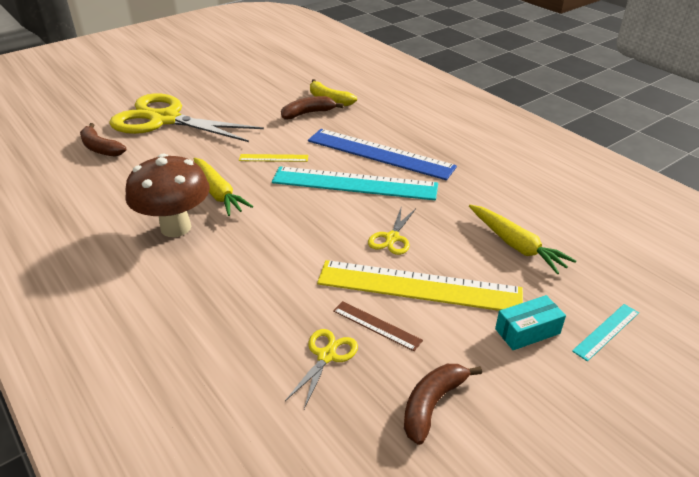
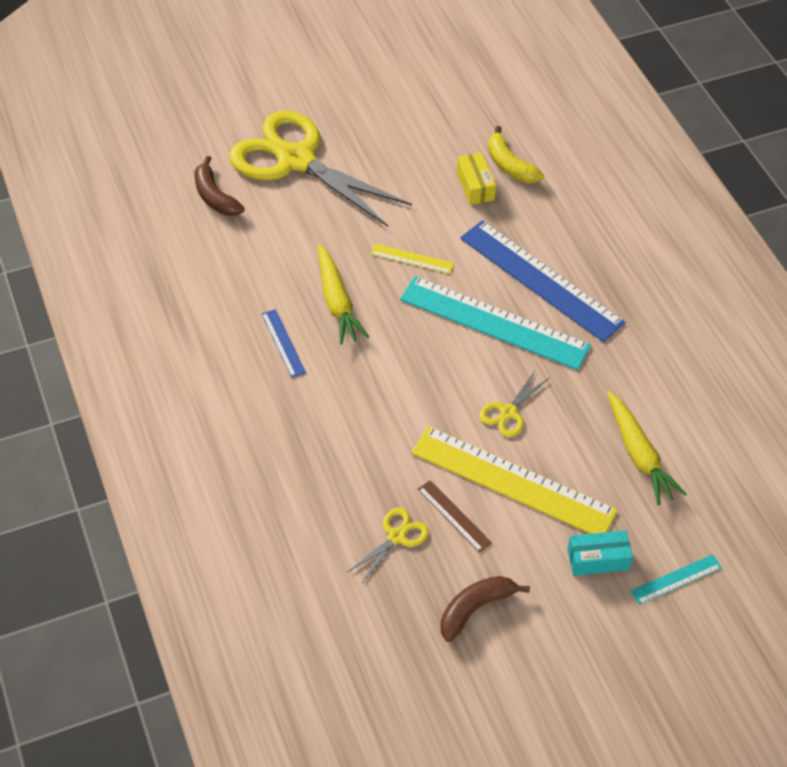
camera: 15 degrees right, 15 degrees up
brown mushroom [125,154,210,237] -> blue ruler [262,309,306,378]
brown banana [281,96,344,119] -> yellow box [456,152,496,205]

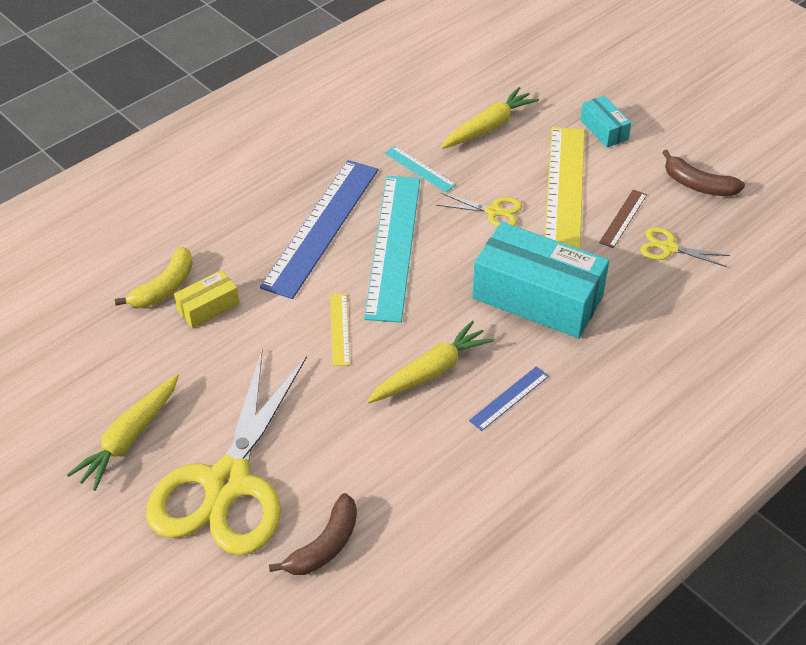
camera: 110 degrees left, 5 degrees down
turquoise ruler [630,554,722,605] -> turquoise ruler moved to [385,146,456,192]
none -> yellow carrot [67,374,179,491]
none -> turquoise box [472,222,609,338]

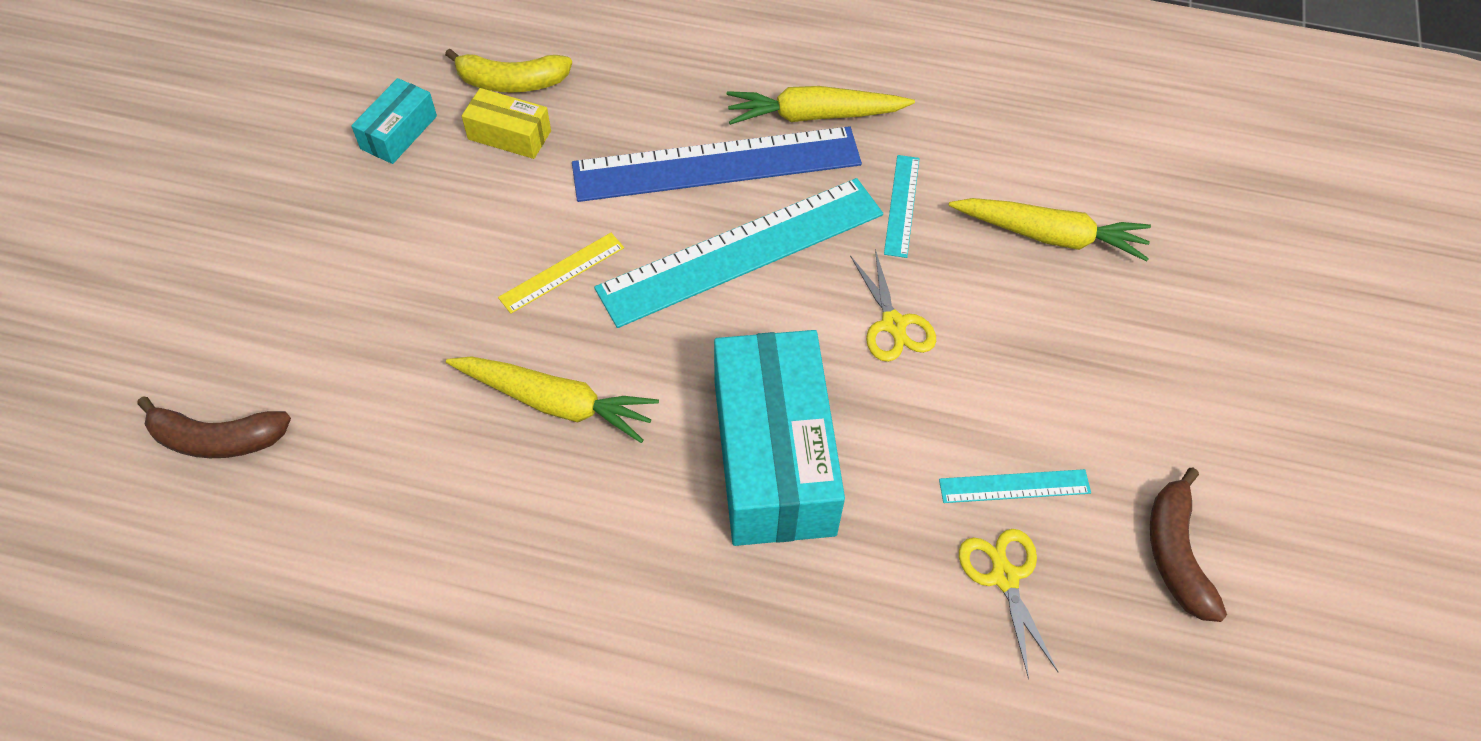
camera: 55 degrees right, 10 degrees up
yellow carrot [67,374,179,491] -> yellow carrot moved to [727,86,915,125]
yellow scissors [146,349,307,555] -> none
blue ruler [469,366,549,431] -> none
yellow ruler [545,127,585,249] -> none
turquoise box [580,95,632,147] -> turquoise box moved to [351,78,437,164]
brown ruler [599,190,647,248] -> turquoise ruler [939,469,1091,503]

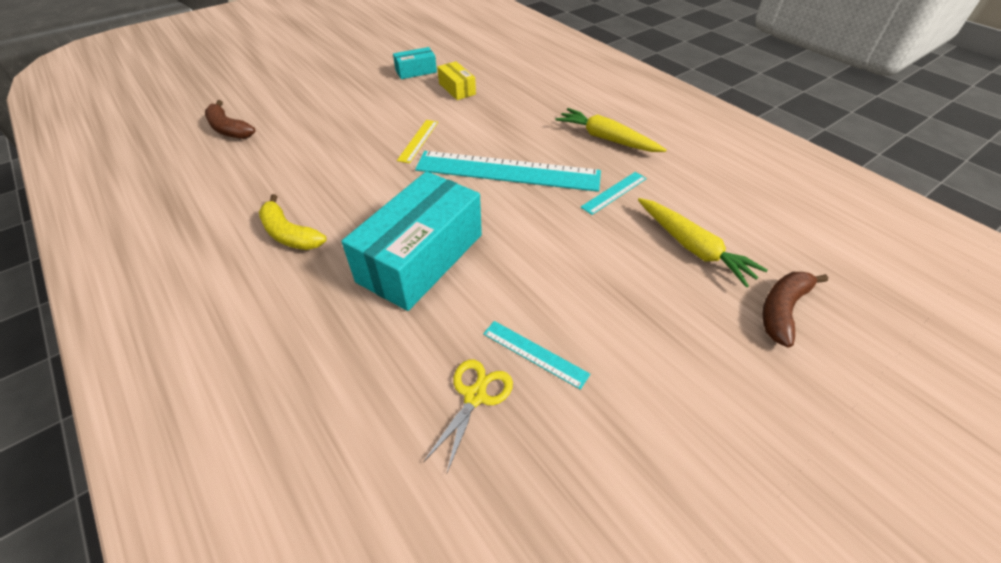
camera: 40 degrees right, 10 degrees down
yellow banana [445,49,572,93] -> yellow banana moved to [259,194,327,250]
yellow carrot [446,356,659,443] -> none
yellow ruler [498,233,624,314] -> yellow ruler turned 75 degrees counterclockwise [397,120,438,163]
blue ruler [572,126,862,202] -> none
yellow scissors [850,249,936,362] -> none
brown banana [1150,467,1227,622] -> brown banana moved to [762,272,828,347]

